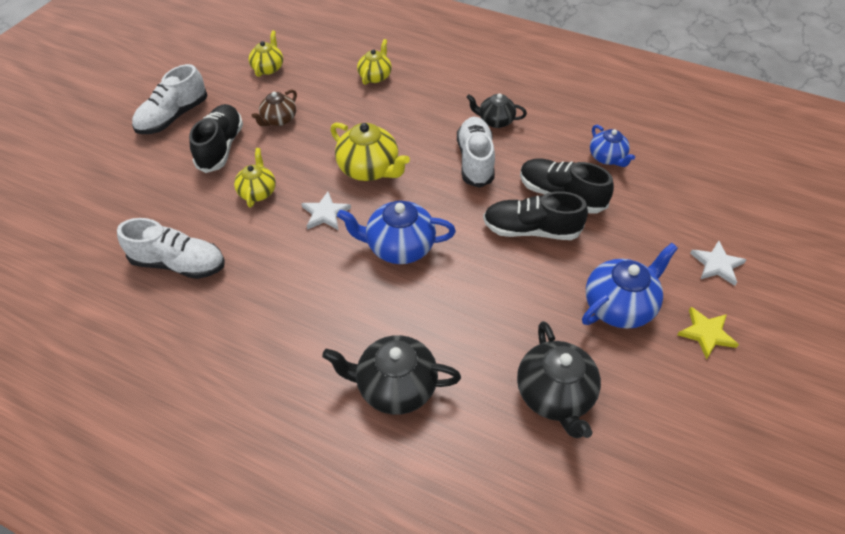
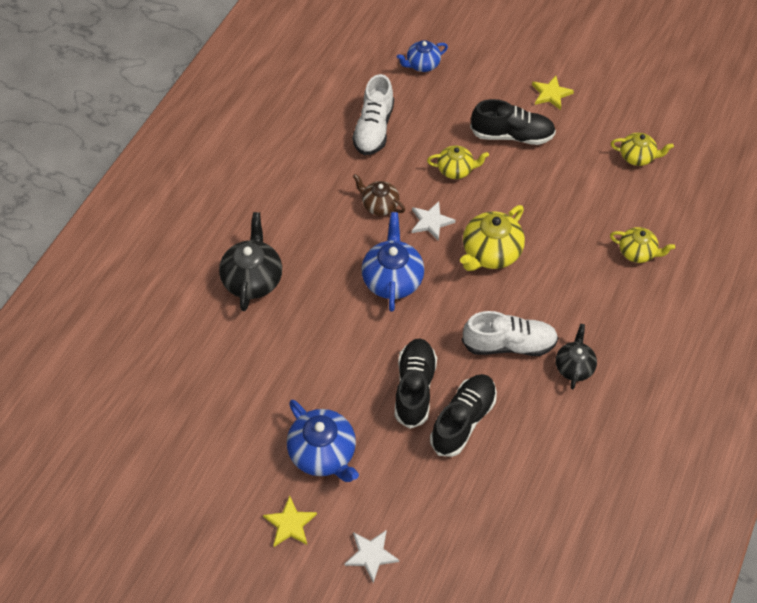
camera: 90 degrees right, 5 degrees up
white shoe [132,64,207,134] -> yellow star [532,76,574,110]
brown teapot [252,90,297,126] -> brown teapot moved to [353,174,405,216]
black teapot [517,321,601,438] -> none
blue teapot [590,125,635,167] -> blue teapot moved to [397,40,448,72]

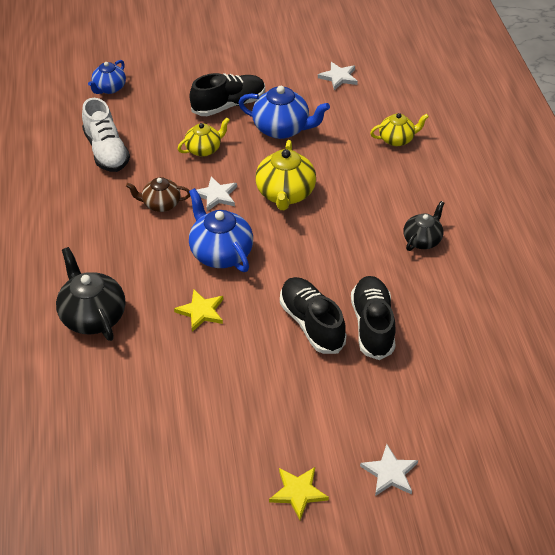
camera: 35 degrees left, 10 degrees down
blue teapot [287,400,359,482] -> blue teapot moved to [239,86,330,139]
white shoe [462,311,558,356] -> none
yellow star [532,76,574,110] -> yellow star moved to [174,290,223,332]
black teapot [556,324,597,389] -> black teapot turned 60 degrees clockwise [404,201,444,251]
yellow teapot [611,133,674,166] -> white star [318,62,358,90]

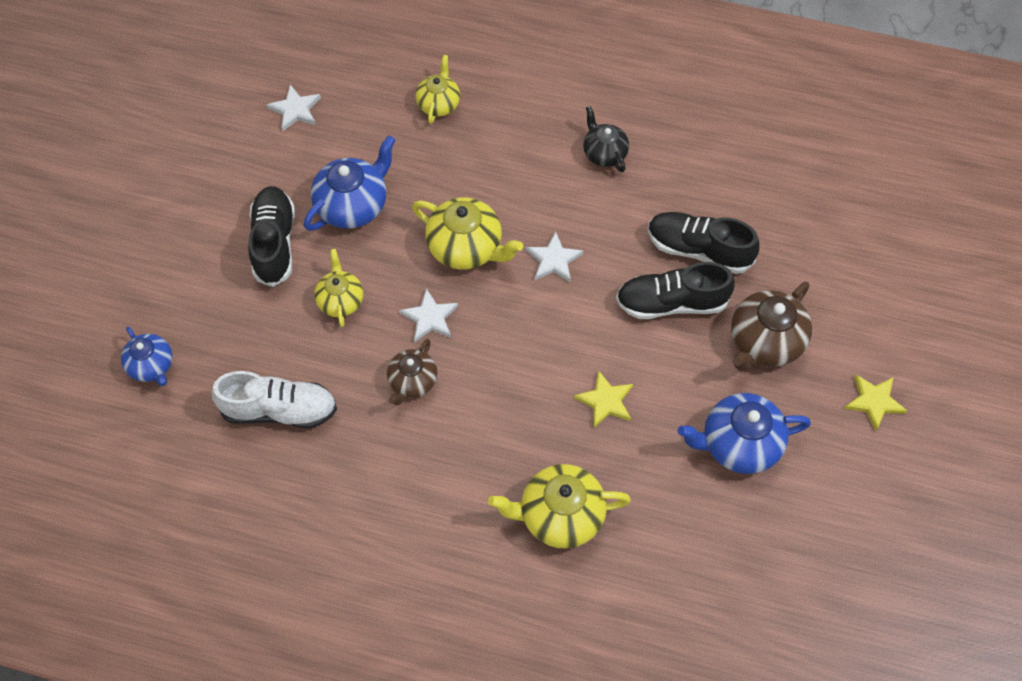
camera: 65 degrees left, 15 degrees up
black teapot [56,247,125,341] -> yellow teapot [488,464,631,548]
blue teapot [189,188,253,272] -> blue teapot moved to [678,393,811,474]
white star [360,444,418,496] -> white star moved to [526,231,583,283]
none -> brown teapot [731,282,812,371]

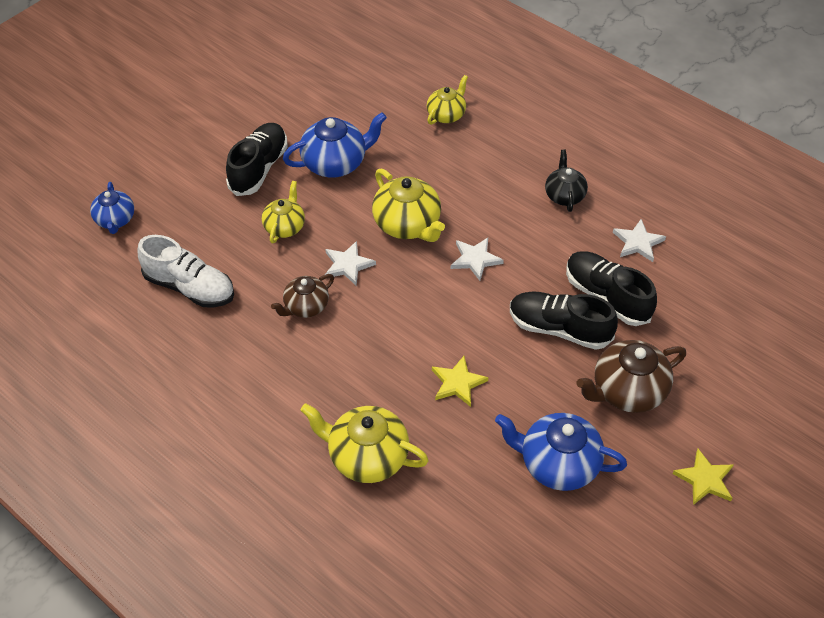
camera: 25 degrees right, 10 degrees down
white star [266,84,321,131] -> white star moved to [613,219,666,262]

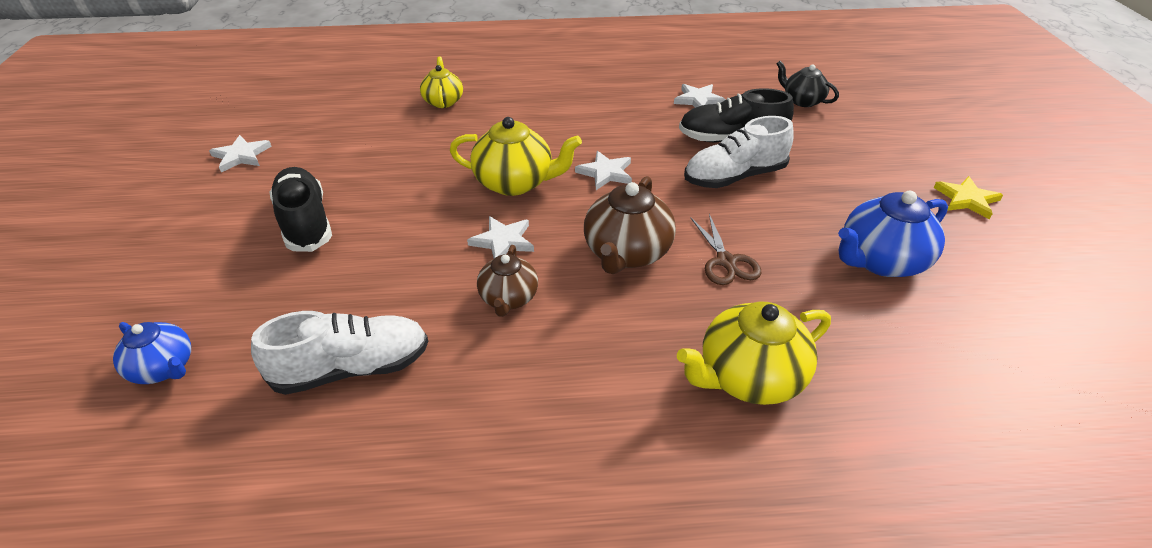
camera: 45 degrees left, 10 degrees down
yellow teapot [262,181,305,243] -> none
blue teapot [283,112,387,178] -> none
yellow star [432,356,489,407] -> brown scissors [690,214,762,285]
black shoe [510,291,618,350] -> white shoe [684,116,794,188]
black teapot [545,149,588,212] -> black teapot moved to [776,61,839,107]
brown teapot [577,340,686,413] -> brown teapot moved to [584,176,676,274]
none -> white star [209,135,272,172]

